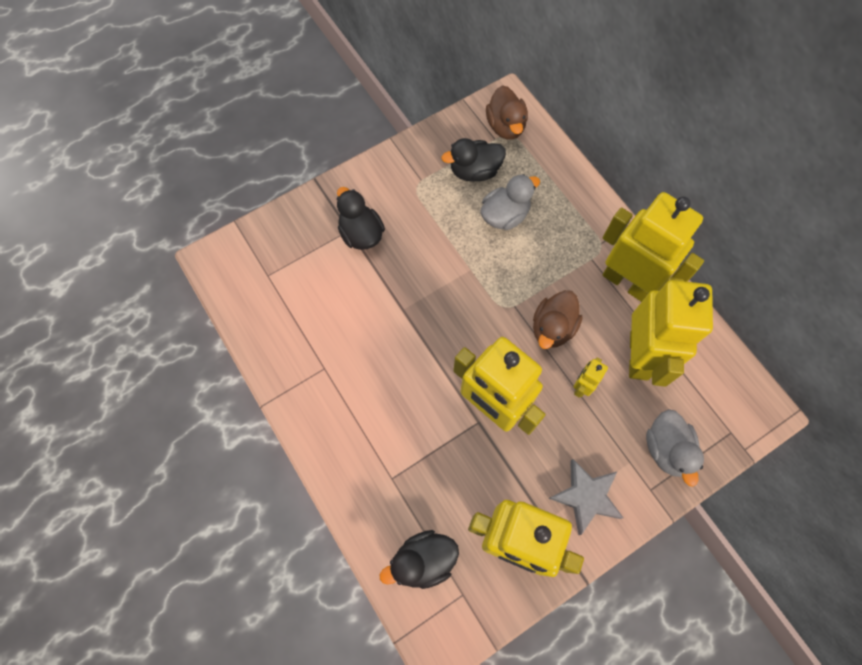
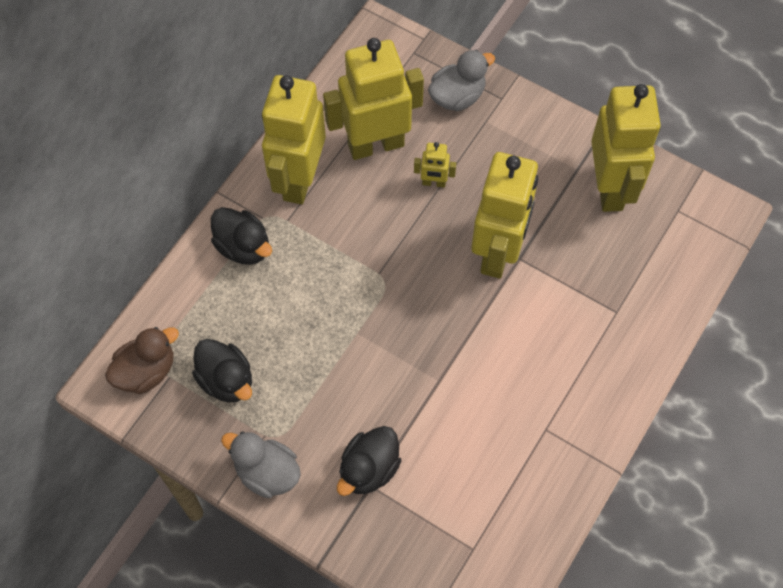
camera: 115 degrees left, 5 degrees down
black duck [380,530,459,589] -> black duck moved to [211,207,272,265]
grey duck [481,174,540,230] -> grey duck moved to [221,431,301,498]
brown duck [533,290,583,349] -> none
grey star [548,459,623,535] -> none

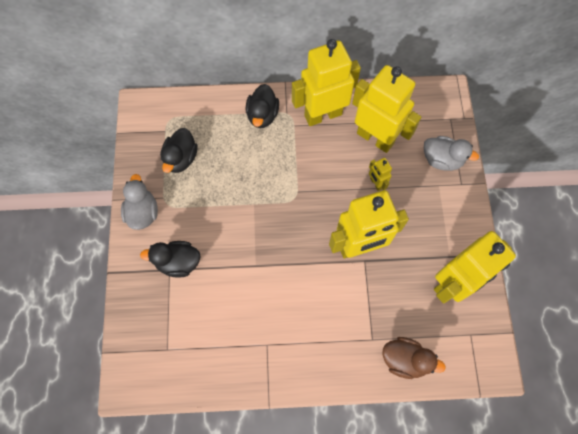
camera: 55 degrees right, 5 degrees up
brown duck [105,327,179,394] -> brown duck moved to [383,337,446,379]

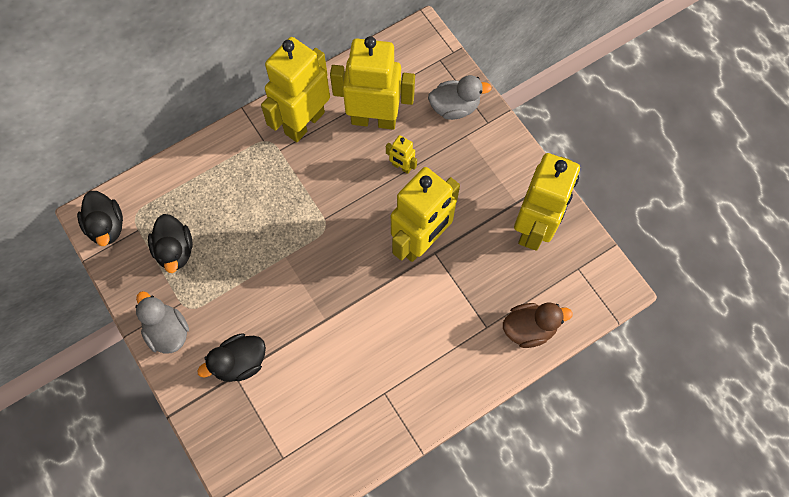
camera: 30 degrees left, 0 degrees up
black duck [246,84,279,128] -> black duck moved to [77,191,123,246]

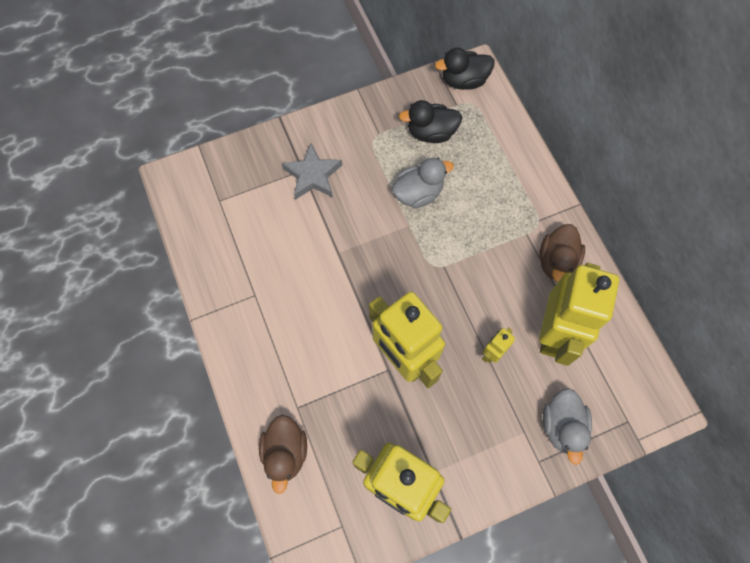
camera: 100 degrees right, 0 degrees up
grey duck [135,291,189,354] -> grey duck moved to [392,158,454,208]
black duck [197,334,266,382] -> grey star [282,143,342,200]
yellow robot [261,37,330,142] -> brown duck [539,224,585,282]

